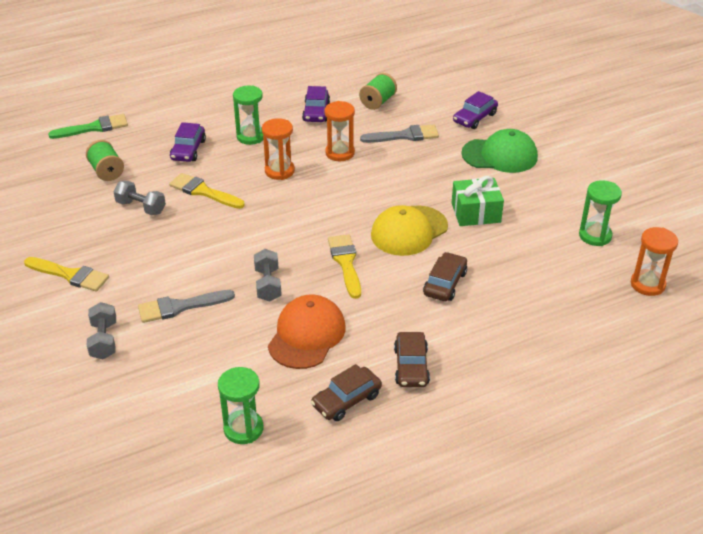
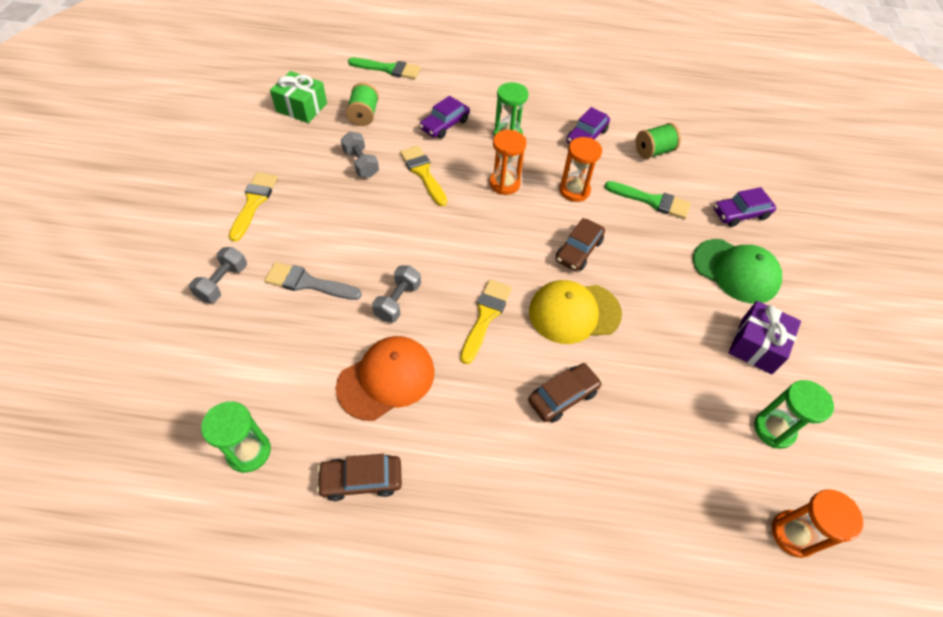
camera: 30 degrees right, 15 degrees up
yellow brush [24,257,109,292] -> yellow brush turned 135 degrees counterclockwise [229,172,278,242]
grey brush [360,124,439,143] -> green brush [604,181,691,219]
brown car [394,332,430,387] -> brown car moved to [556,218,605,271]
green gift [452,176,504,226] -> green gift moved to [270,71,327,123]
none -> purple gift [729,301,801,374]

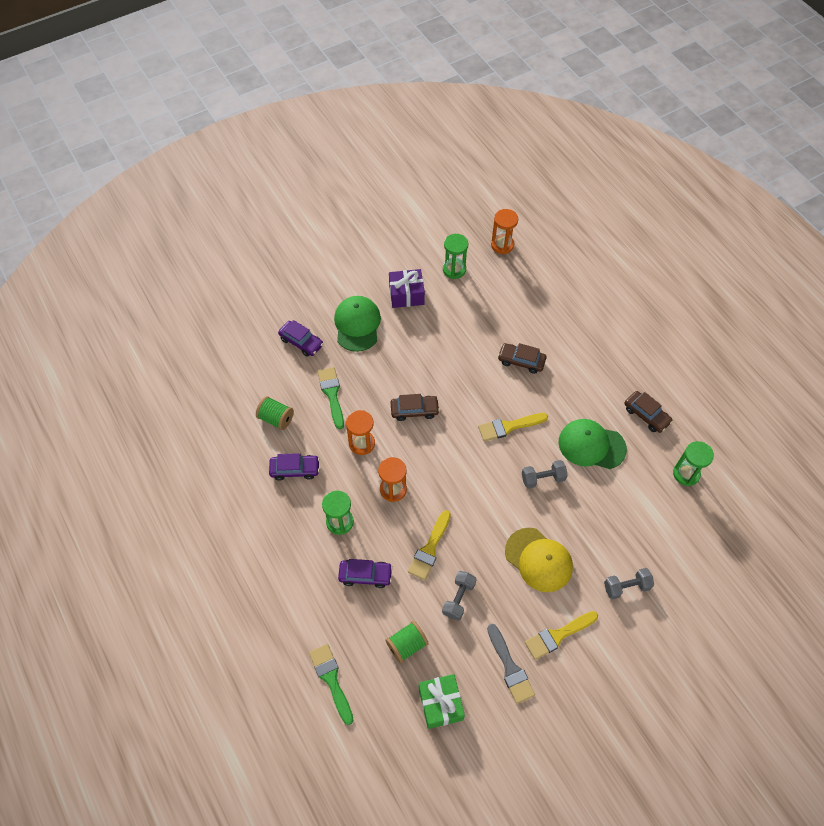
camera: 125 degrees left, 5 degrees up
grey brush [264,262,362,300] -> grey brush moved to [487,624,535,704]
orange cap [336,336,435,421] -> green cap [559,419,627,469]
yellow cap [529,280,622,344] -> yellow cap moved to [505,528,573,592]

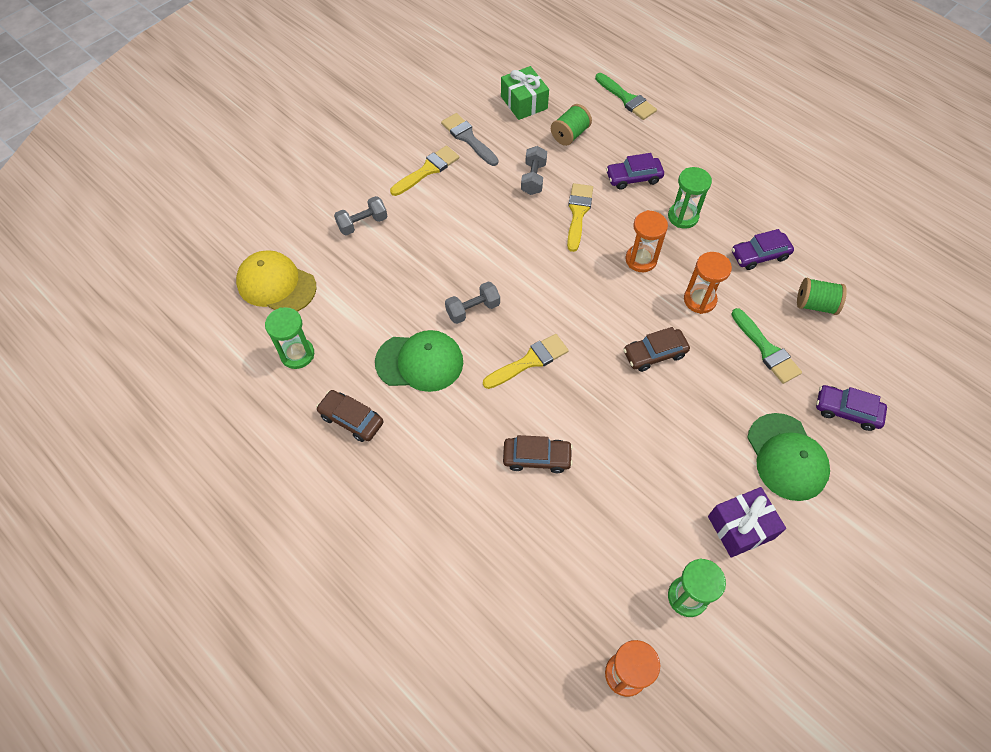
camera: 165 degrees right, 0 degrees up
yellow cap [505,528,573,592] -> yellow cap moved to [236,250,317,312]

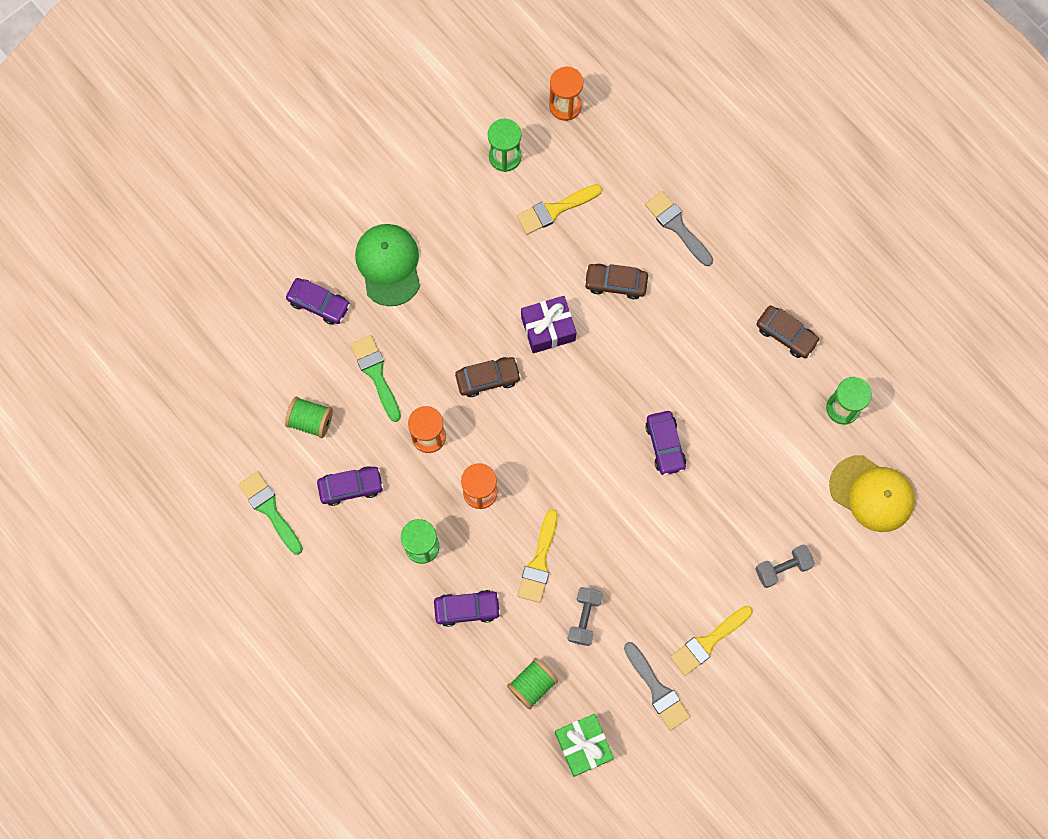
camera: 175 degrees left, 15 degrees up
green cap [375,330,463,392] -> none
grey dumbbell [445,281,500,324] -> purple car [645,411,686,476]
yellow brush [483,334,569,389] -> yellow brush moved to [517,184,602,235]
green brush [595,73,657,120] -> green brush moved to [238,471,303,555]
purple gift [708,487,786,558] -> purple gift moved to [521,296,576,353]
none -> grey brush [645,191,713,266]

